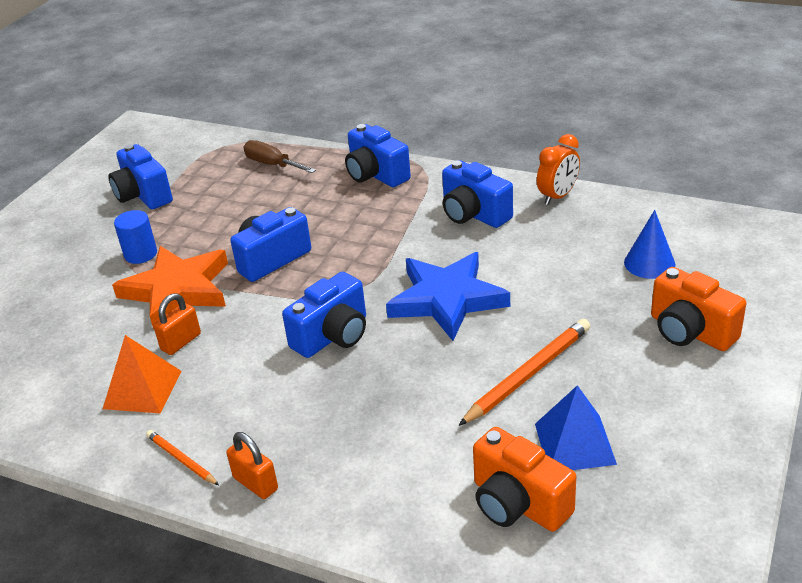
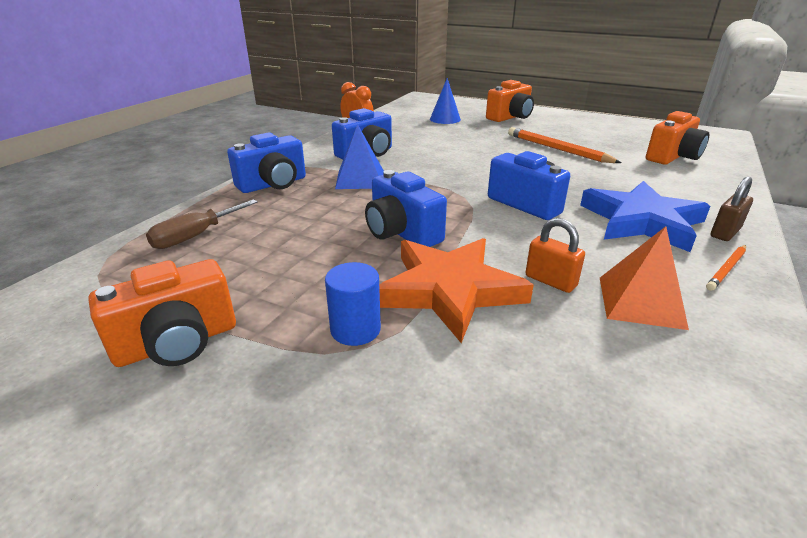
camera: 90 degrees left, 5 degrees down
blue camera [108,144,173,209] -> orange camera [89,259,236,367]
orange padlock [226,432,278,499] -> brown padlock [711,176,753,241]
blue star [386,252,510,341] -> blue star moved to [580,181,710,252]
blue pyramid [535,385,617,470] -> blue pyramid moved to [335,124,384,189]

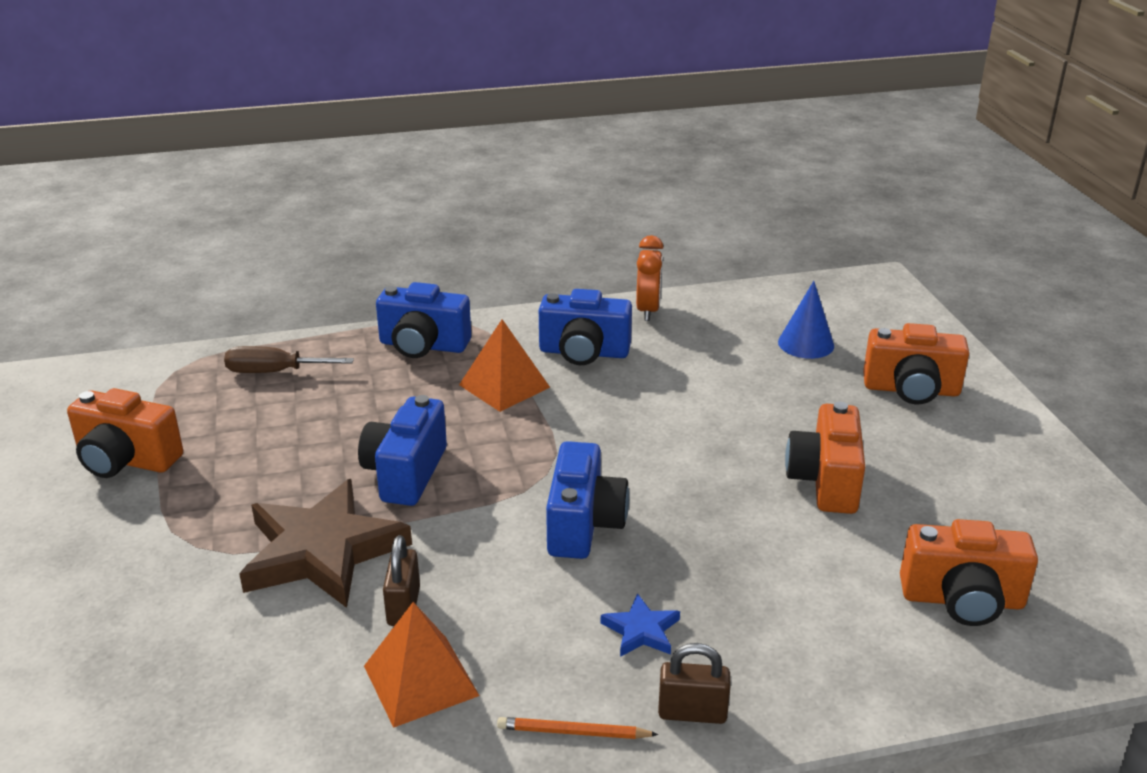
camera: 50 degrees right, 0 degrees up
blue cylinder [325,262,381,346] -> none
blue pyramid [335,124,384,189] -> orange pyramid [459,319,550,412]
orange star [379,238,534,343] -> brown star [239,479,412,608]
orange pencil [508,127,622,163] -> orange camera [785,402,865,514]
orange padlock [525,218,585,293] -> brown padlock [383,535,420,626]
blue star [580,181,710,252] -> blue star [601,593,680,657], size x0.44

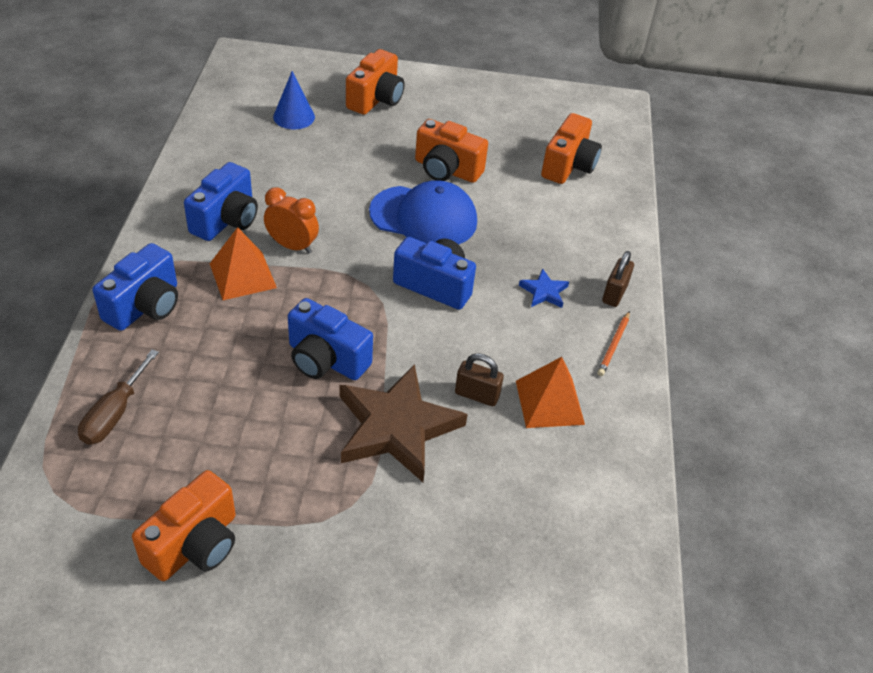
camera: 75 degrees left, 15 degrees up
orange clock [636,235,663,321] -> orange clock moved to [264,188,319,254]
none -> blue cap [369,180,477,244]

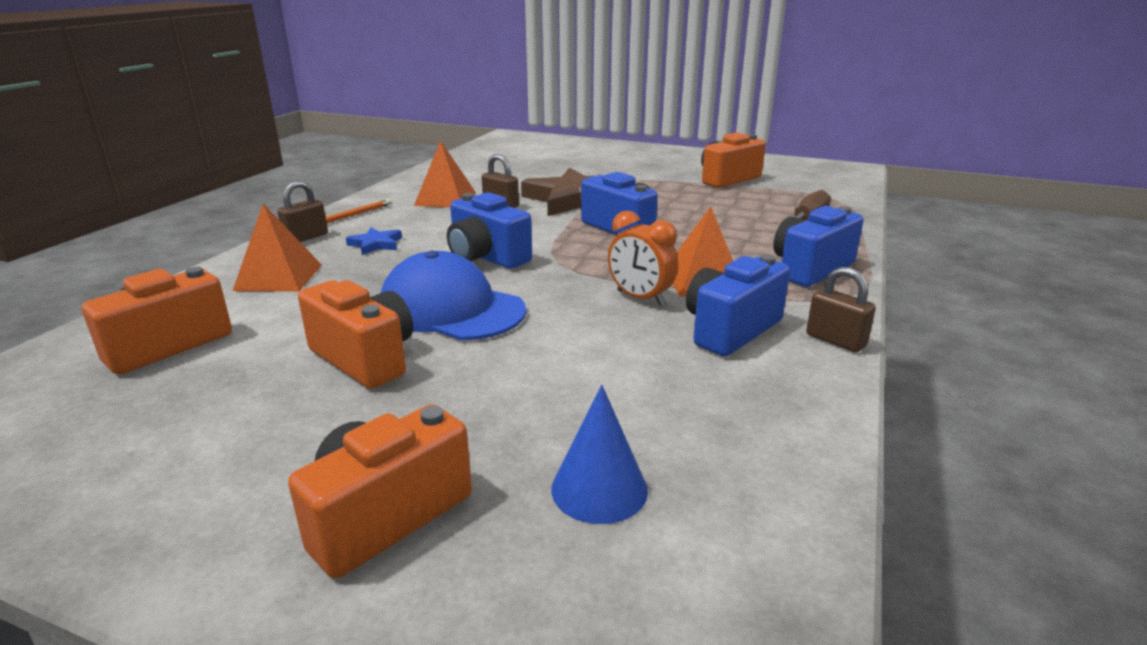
camera: 160 degrees left, 20 degrees down
none -> orange pyramid [233,204,322,292]
none -> brown padlock [806,267,876,352]

